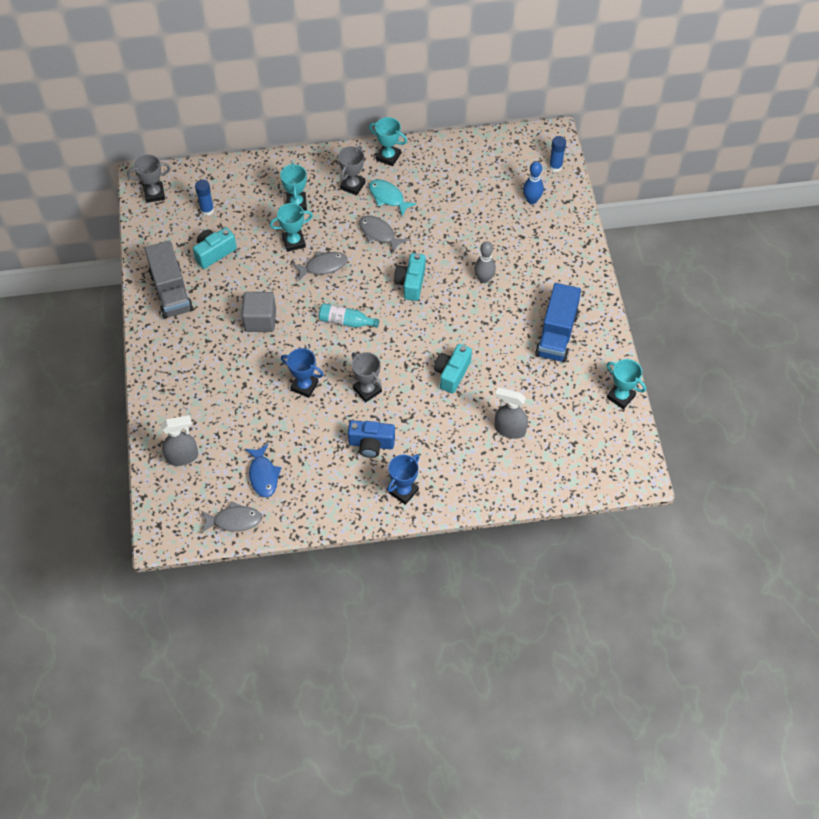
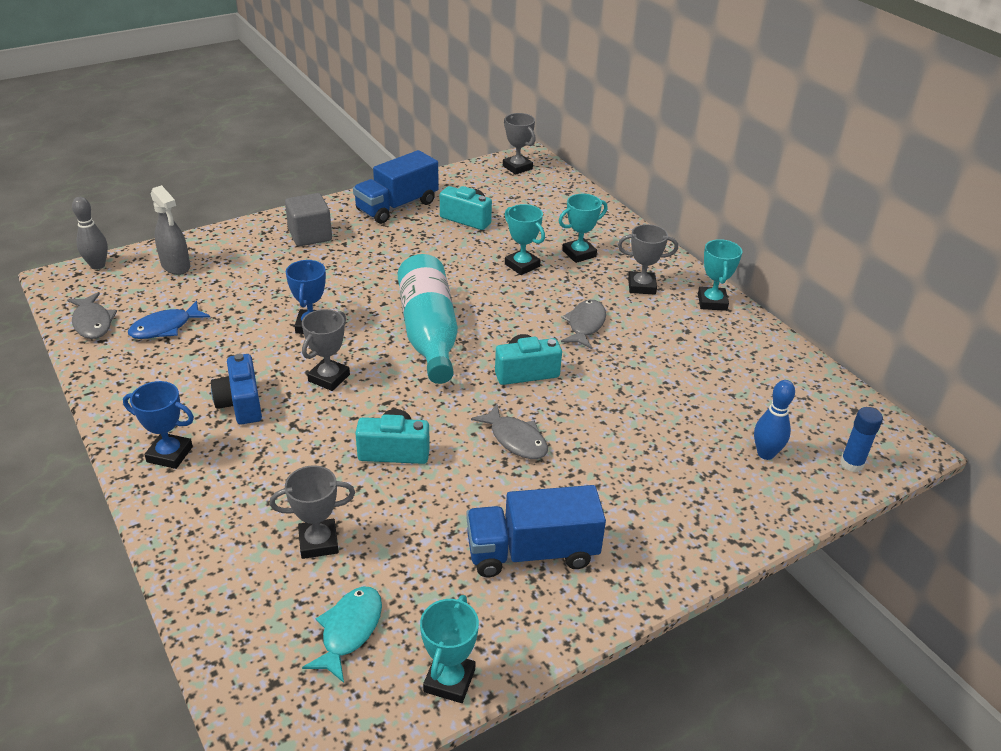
camera: 65 degrees right, 20 degrees down
grey truck [144,240,193,319] -> blue truck [353,150,439,224]
blue glue stick [195,180,214,216] -> none
grey cube [242,292,276,332] -> grey cube moved to [285,193,332,246]
grey fish [292,251,347,281] -> grey fish moved to [471,404,548,459]
turquoise bottle [319,303,379,328] -> turquoise bottle [398,254,458,384], size x2.00
turquoise fish [369,179,417,216] -> turquoise fish moved to [302,586,382,683]
grey bowling pin [474,241,496,283] -> grey bowling pin moved to [72,197,108,270]
grey spray bottle [495,387,528,439] -> grey trophy [270,465,355,559]

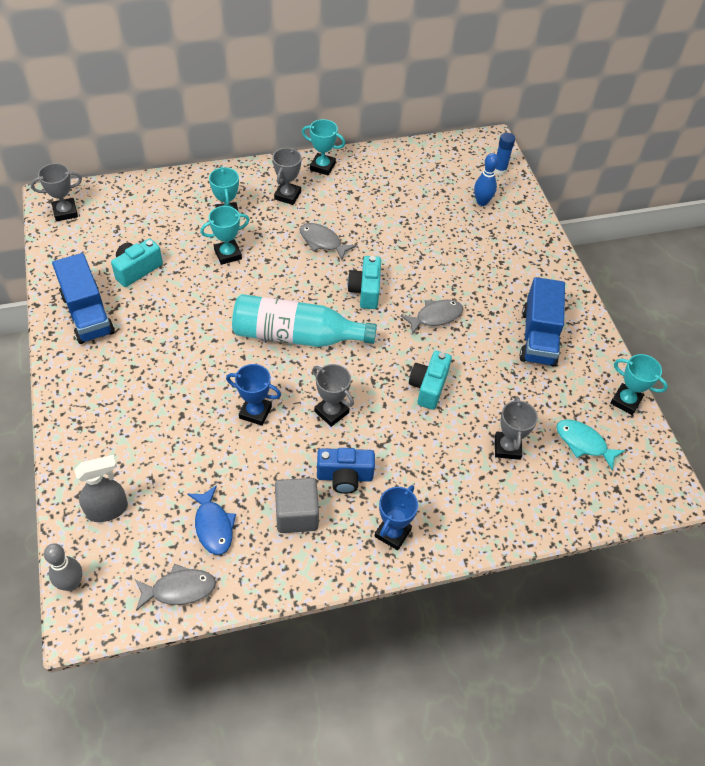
camera: 75 degrees left, 15 degrees up
grey cube [285,193,332,246] -> grey cube moved to [275,478,319,533]

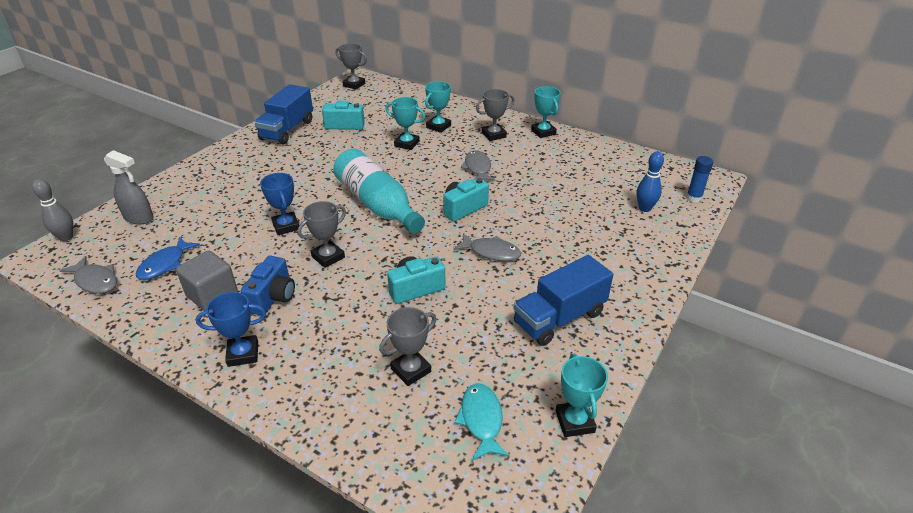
camera: 50 degrees right, 15 degrees down
grey trophy [313,364,354,427] -> grey trophy turned 45 degrees clockwise [298,201,346,268]
blue camera [317,448,375,494] -> blue camera turned 120 degrees counterclockwise [241,256,295,316]

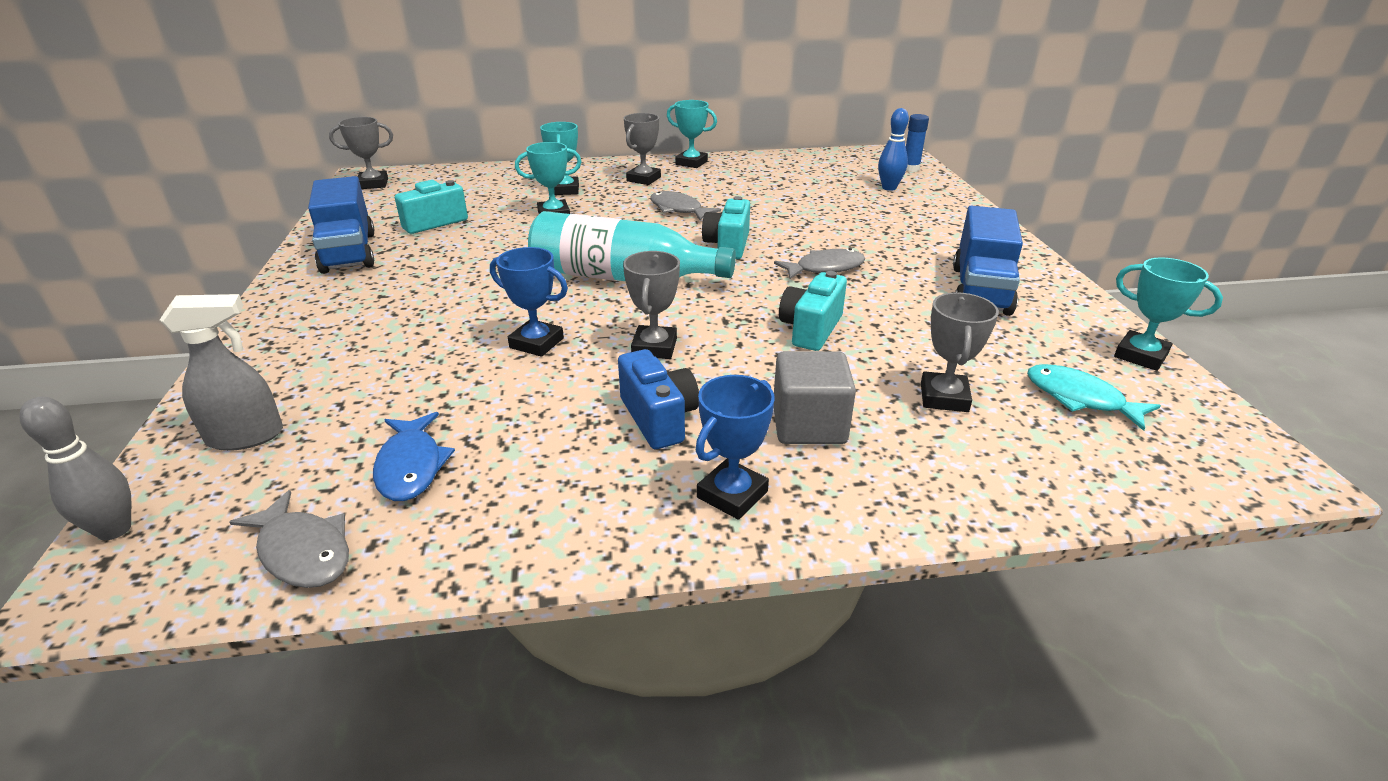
camera: 40 degrees left, 5 degrees down
grey fish [59,256,117,294] -> grey fish turned 45 degrees clockwise [229,490,349,588]
grey cube [176,250,238,311] -> grey cube moved to [774,351,856,444]

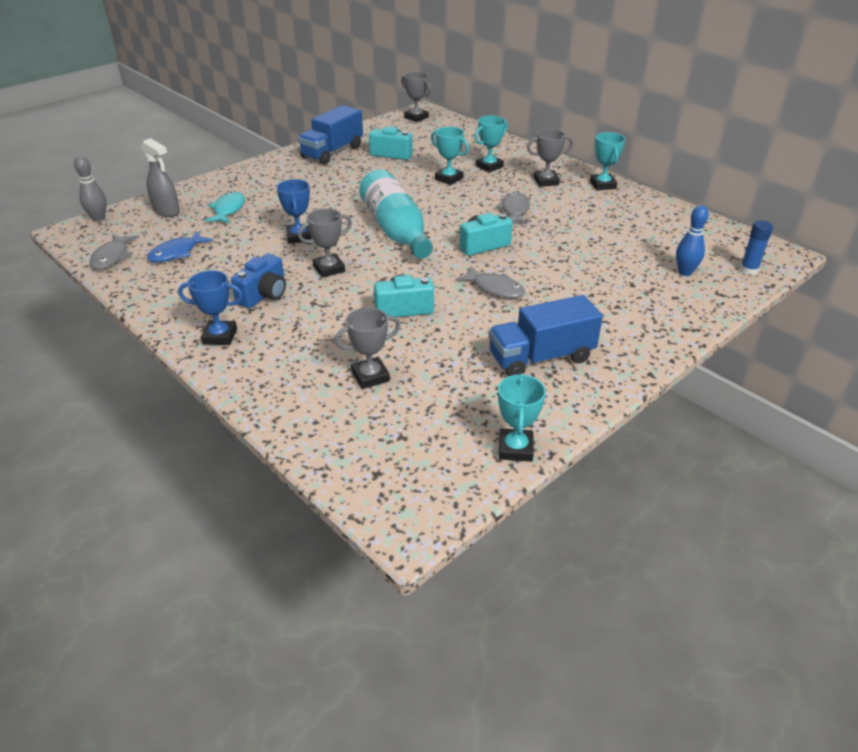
camera: 55 degrees right, 5 degrees up
grey cube [774,351,856,444] -> none
turquoise fish [1027,364,1161,431] -> turquoise fish moved to [205,192,245,223]

